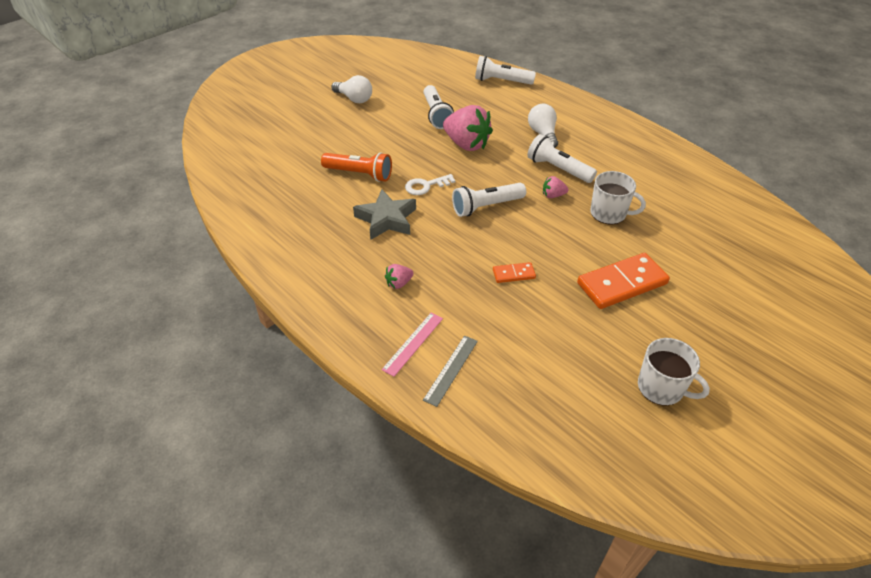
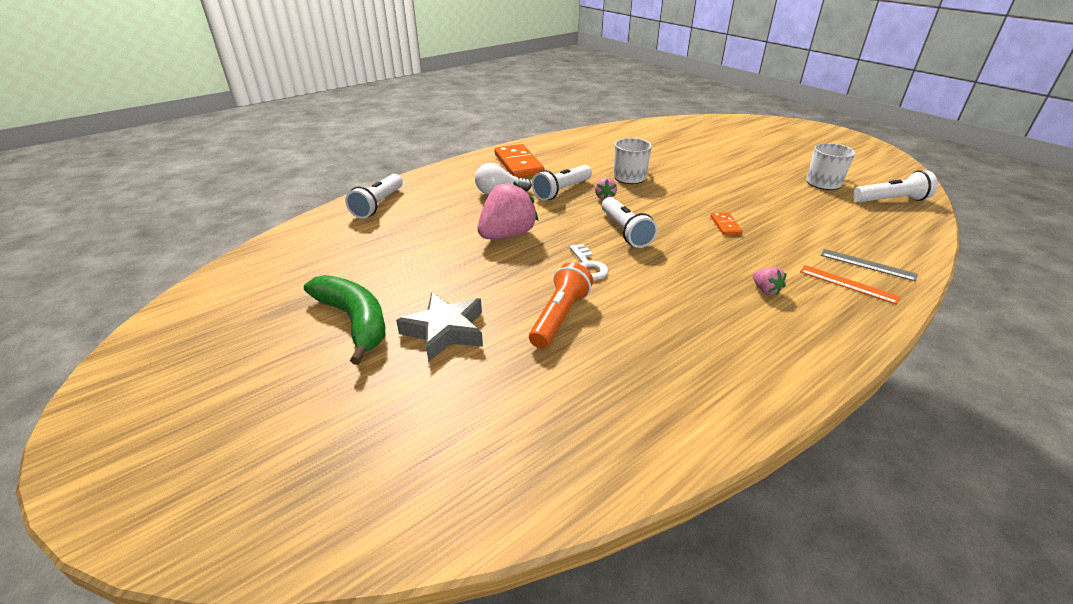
camera: 85 degrees left, 10 degrees down
white light bulb [331,75,372,103] -> green banana [304,275,385,365]
grey star [353,189,416,240] -> grey star moved to [396,292,483,362]
pink ruler [381,312,443,377] -> orange ruler [800,265,900,305]
white flashlight [424,85,454,129] -> white flashlight moved to [853,170,937,203]
orange domino [577,253,670,309] -> orange domino moved to [495,144,544,178]

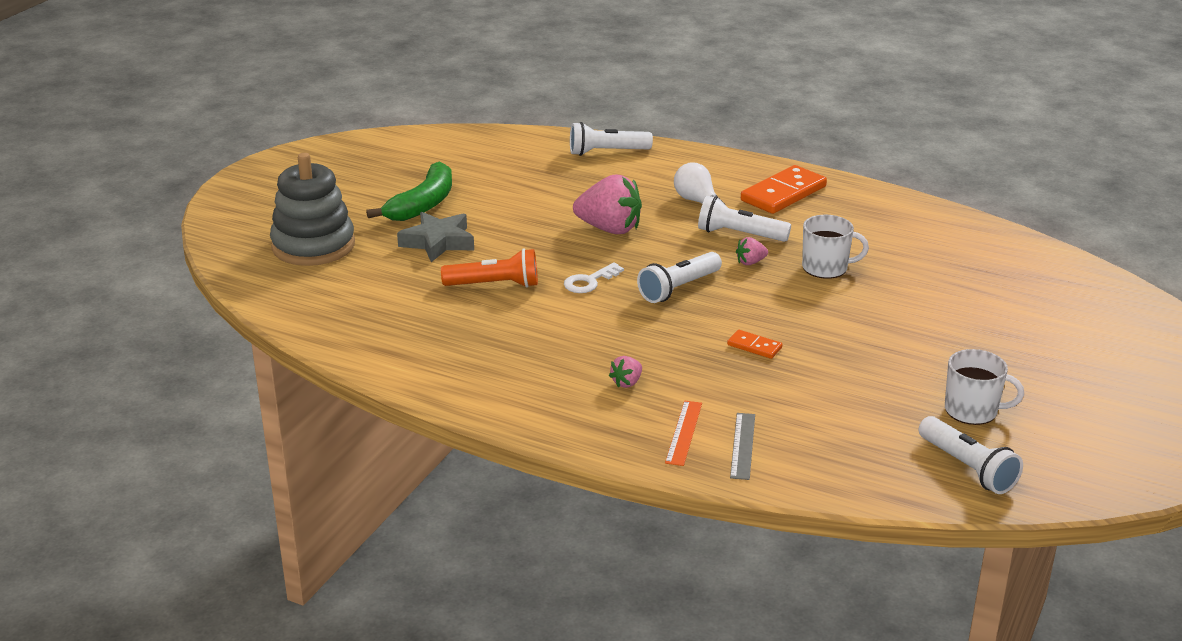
camera: 65 degrees right, 5 degrees down
orange domino [711,212,742,235] -> orange domino turned 60 degrees clockwise [727,330,782,359]
none -> grey stacking toy [270,153,355,266]

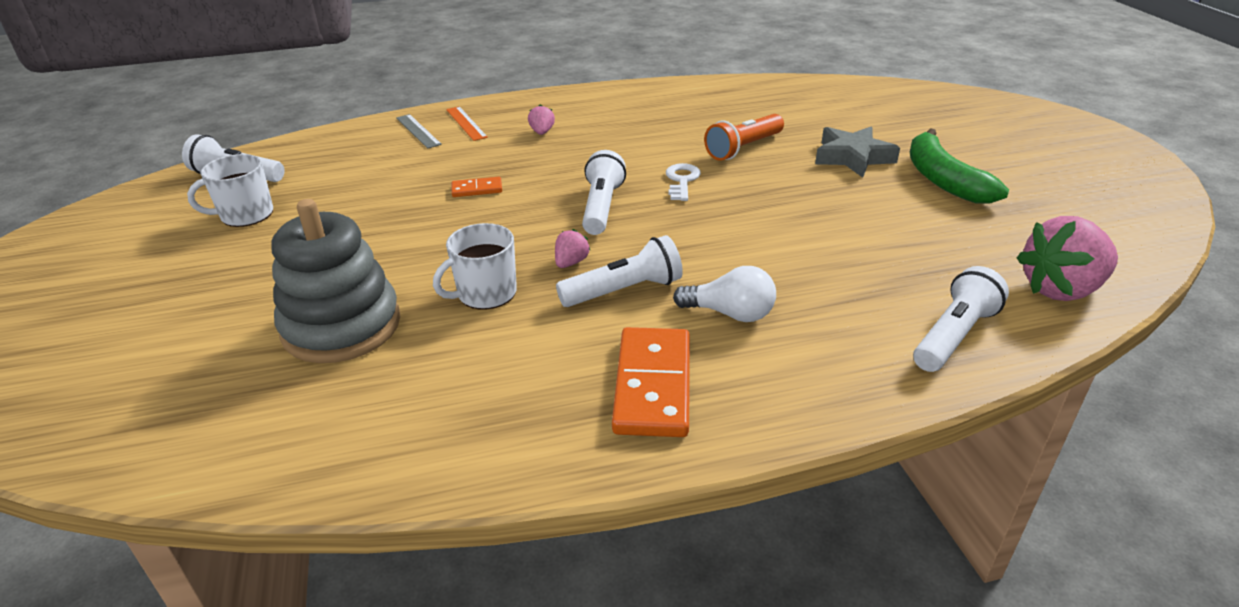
camera: 140 degrees right, 5 degrees up
grey stacking toy [270,153,355,266] -> grey stacking toy moved to [271,199,401,363]
pink strawberry [573,175,642,234] -> pink strawberry moved to [1017,216,1118,301]

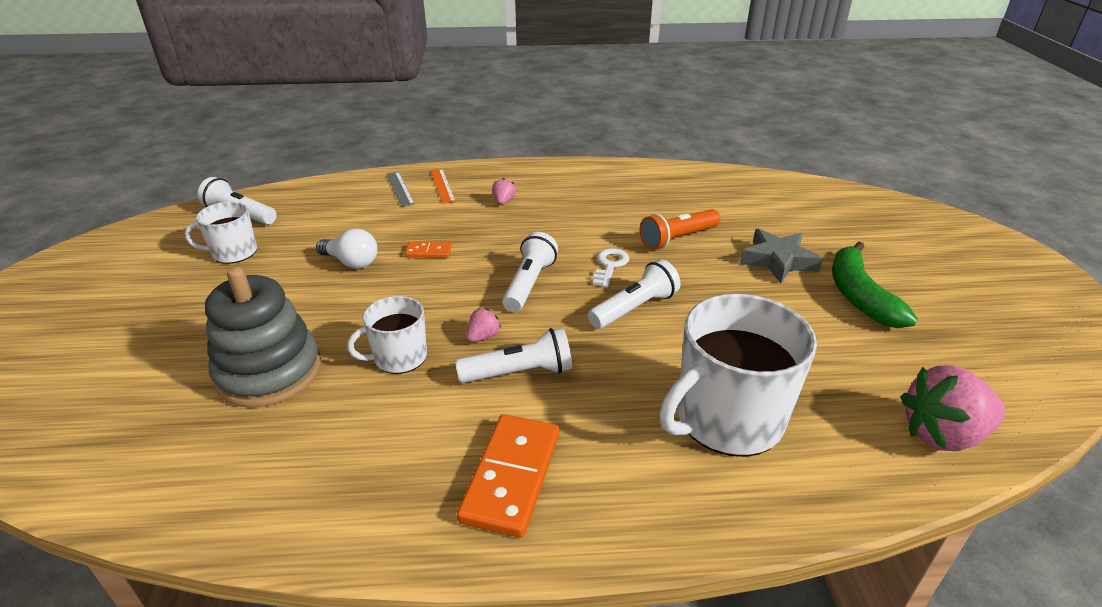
camera: 10 degrees right, 0 degrees up
white light bulb [673,266,776,322] -> white light bulb moved to [316,228,378,269]
white flashlight [913,266,1009,372] -> white flashlight moved to [588,259,681,329]
none -> white mug [659,294,817,457]

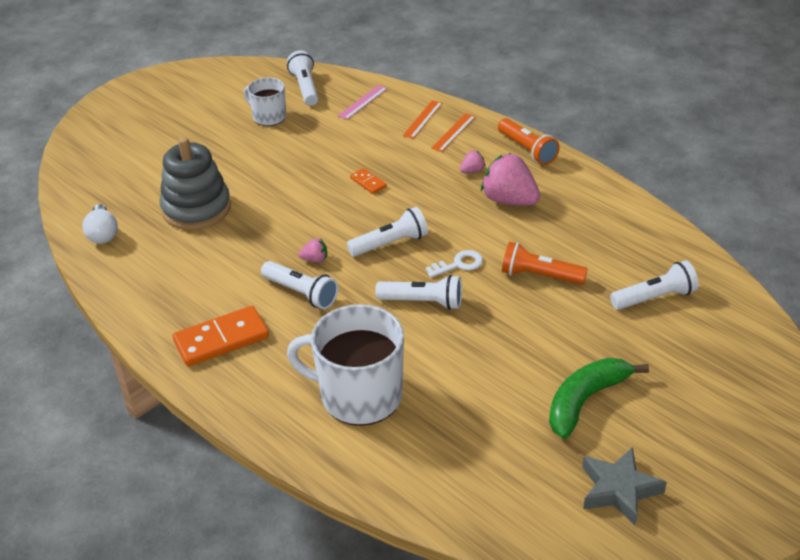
camera: 50 degrees right, 5 degrees up
white light bulb [316,228,378,269] -> white light bulb moved to [82,204,118,244]
white mug [347,296,427,374] -> none
grey ruler [387,172,415,207] -> orange ruler [403,100,442,139]
grey star [739,229,823,283] -> grey star moved to [582,447,667,526]
pink strawberry [901,365,1006,451] -> pink strawberry moved to [481,153,540,205]
none -> pink ruler [338,85,387,120]
none -> orange flashlight [498,118,560,165]
none -> white flashlight [610,260,699,310]

